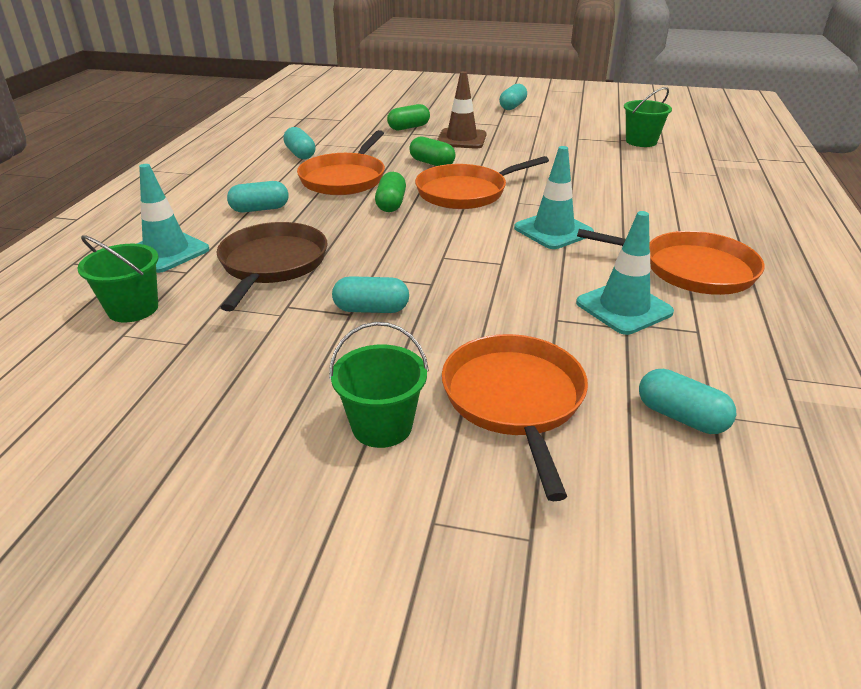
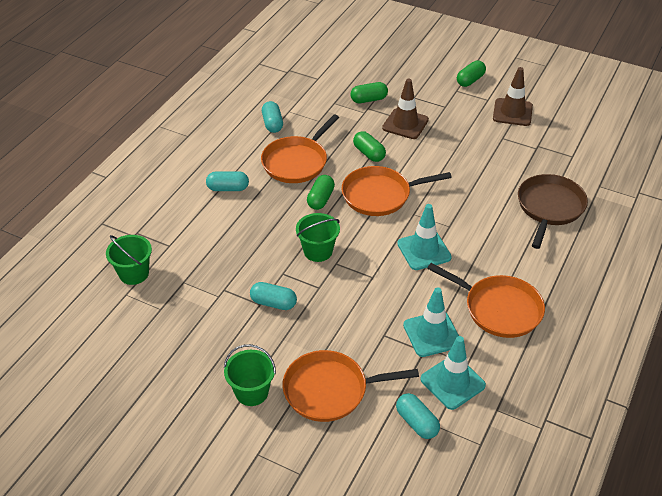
camera: 15 degrees right, 10 degrees up
turquoise traffic cone [137,164,209,273] -> turquoise traffic cone moved to [420,336,486,410]
brown pan [217,222,327,311] -> brown pan moved to [518,174,588,249]
orange pan [442,334,588,501] -> orange pan turned 105 degrees counterclockwise [283,350,419,422]
turquoise capsule [499,84,527,110] -> green capsule [457,60,486,87]
green bucket [624,87,672,147] -> green bucket moved to [296,213,340,262]
none -> brown traffic cone [493,67,533,126]

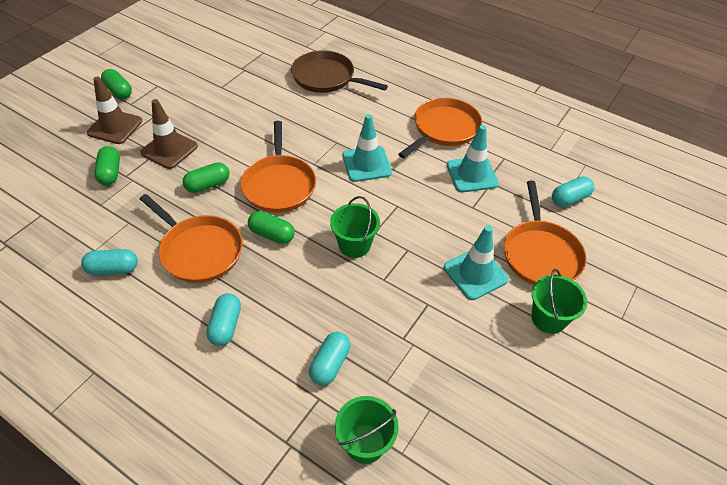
camera: 85 degrees left, 5 degrees up
turquoise capsule [250,282,297,310] -> turquoise capsule moved to [309,332,350,386]
turquoise traffic cone [420,336,486,410] -> turquoise traffic cone moved to [444,226,509,300]
brown traffic cone [493,67,533,126] -> brown traffic cone moved to [87,77,142,144]

